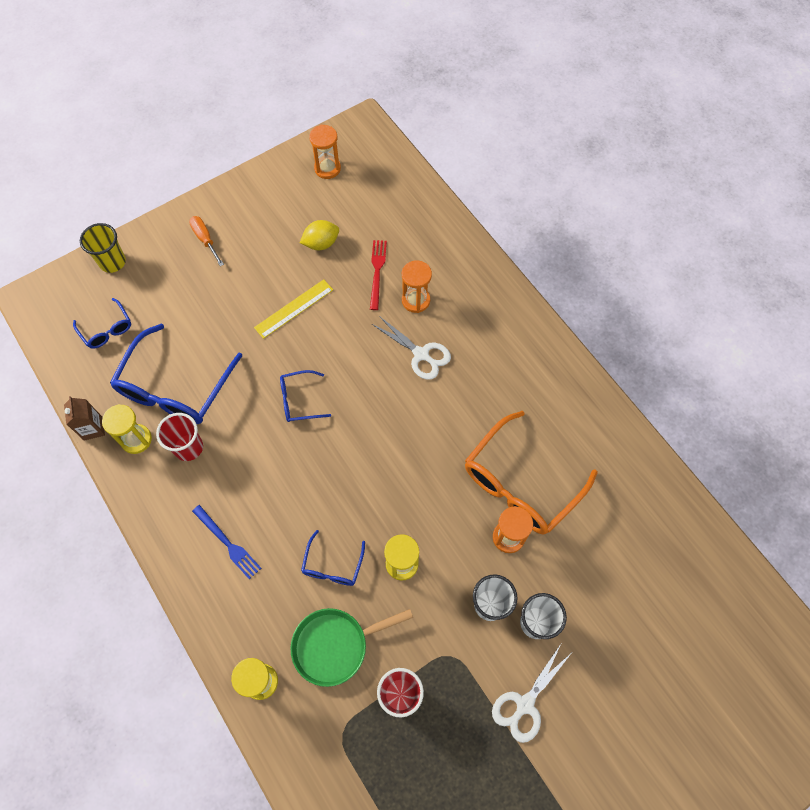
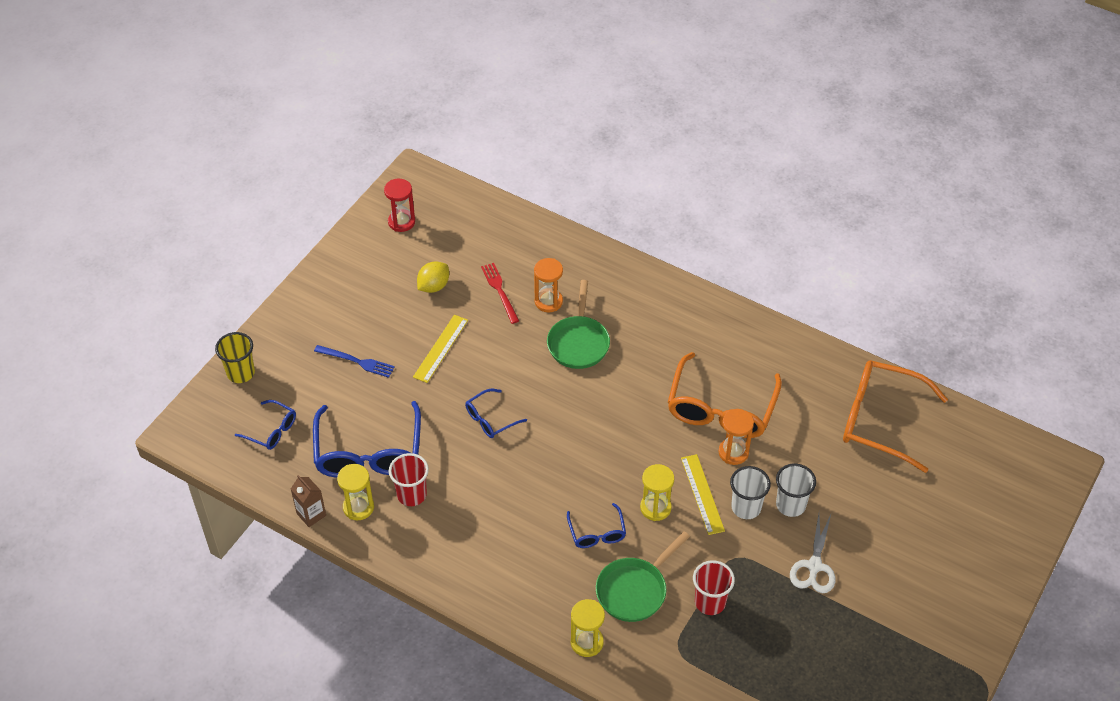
camera: 25 degrees left, 15 degrees down
orange screwdriver [189,216,224,266] -> none
blue fork [192,505,261,579] -> blue fork moved to [314,345,395,378]
orange hourglass [309,125,341,179] -> red hourglass [384,179,415,232]
white scissors [372,316,451,380] -> green pan [547,280,610,369]
none -> yellow ruler [681,454,725,535]
none -> orange glasses [843,361,948,473]

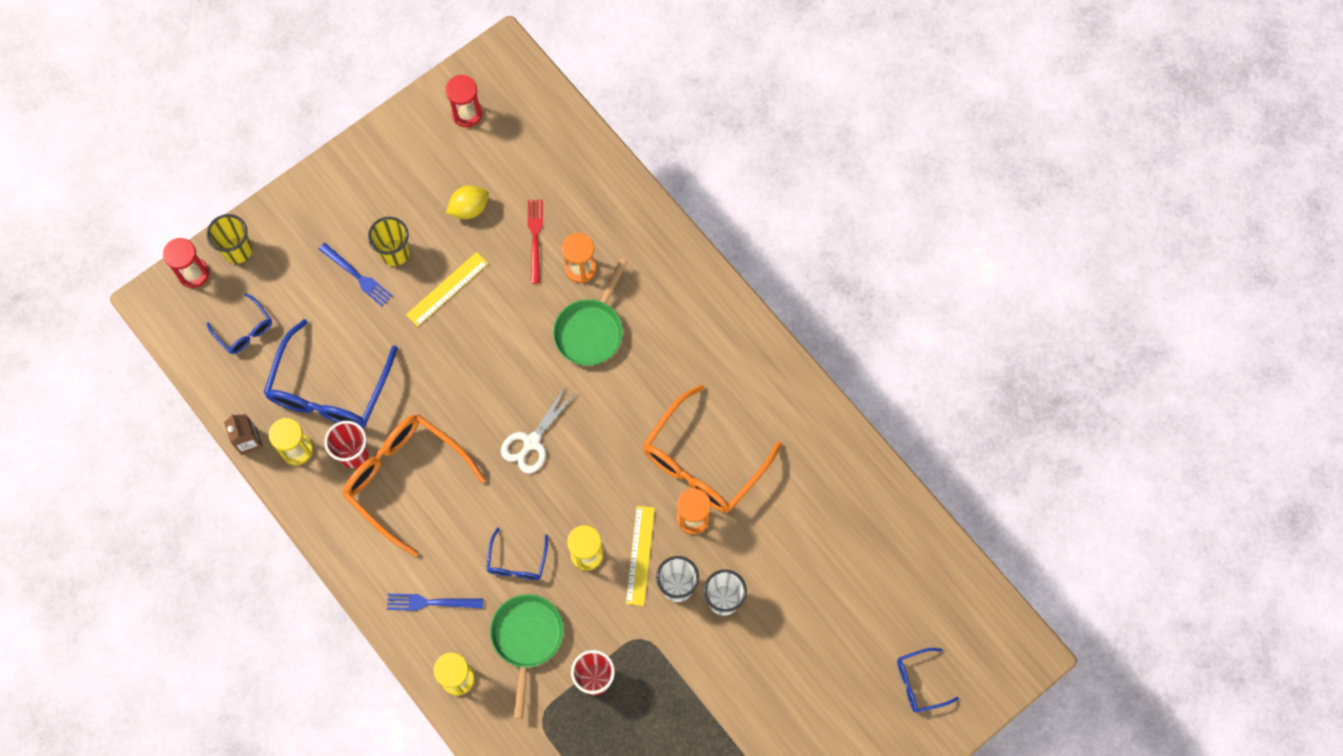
camera: 20 degrees right, 20 degrees up
blue glasses [465,389,527,438] -> blue glasses moved to [897,648,959,713]
green pan [596,531,690,622] -> green pan turned 120 degrees clockwise [490,594,564,719]
white scissors [790,514,835,593] -> white scissors moved to [501,386,576,474]
orange glasses [843,361,948,473] -> orange glasses moved to [342,414,486,557]
none -> red hourglass [163,238,209,288]
none -> yellow cup [368,217,410,266]
none -> blue fork [387,594,483,611]

